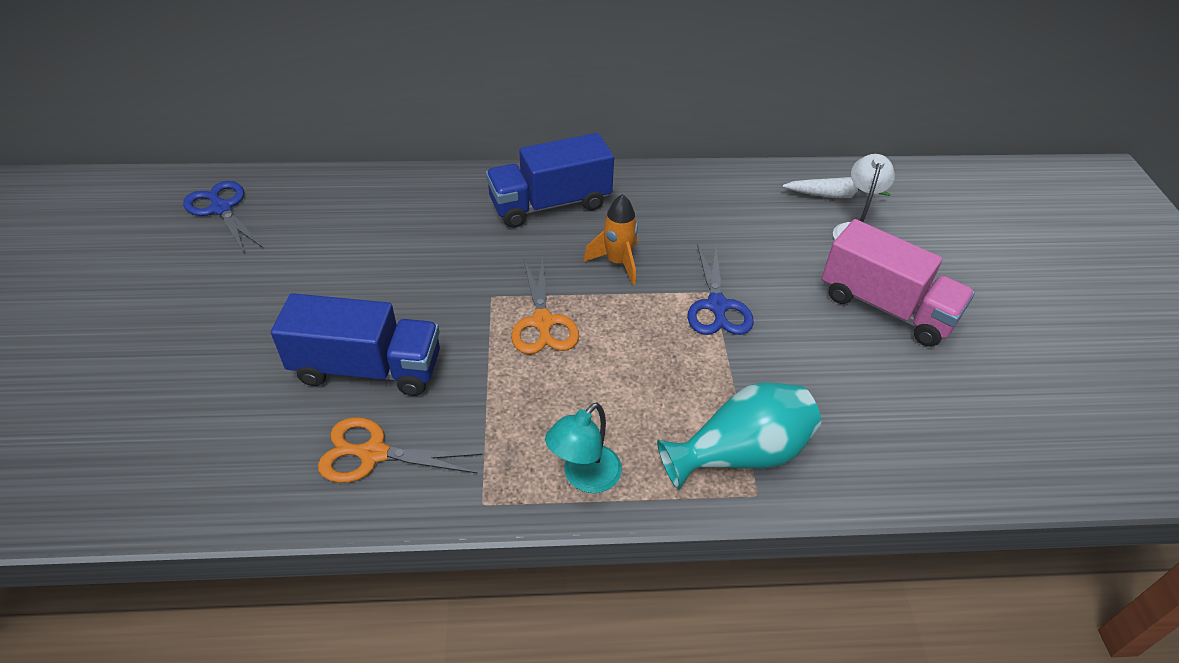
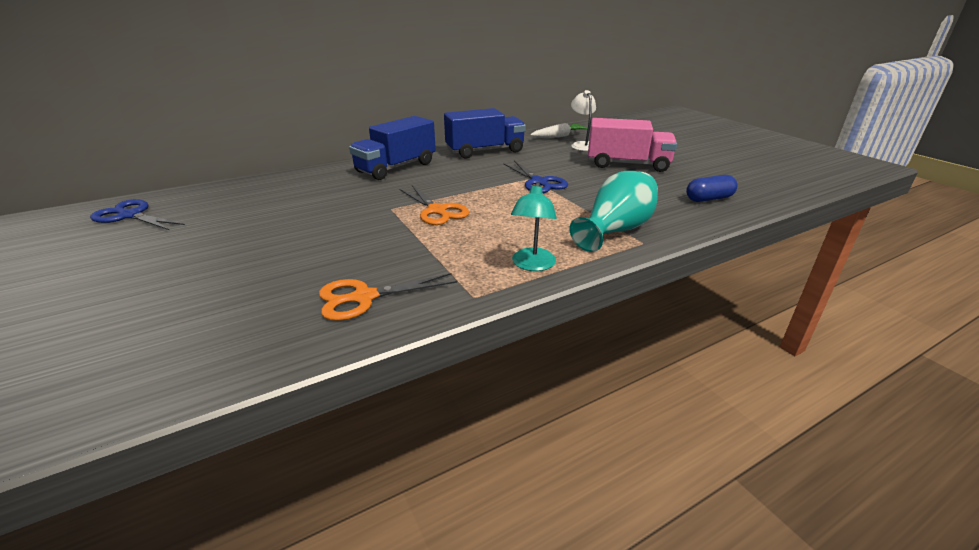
camera: 25 degrees left, 15 degrees down
blue truck [271,293,440,396] -> blue truck moved to [444,108,526,159]
orange rocket [583,194,638,285] -> none
none -> blue capsule [686,175,737,202]

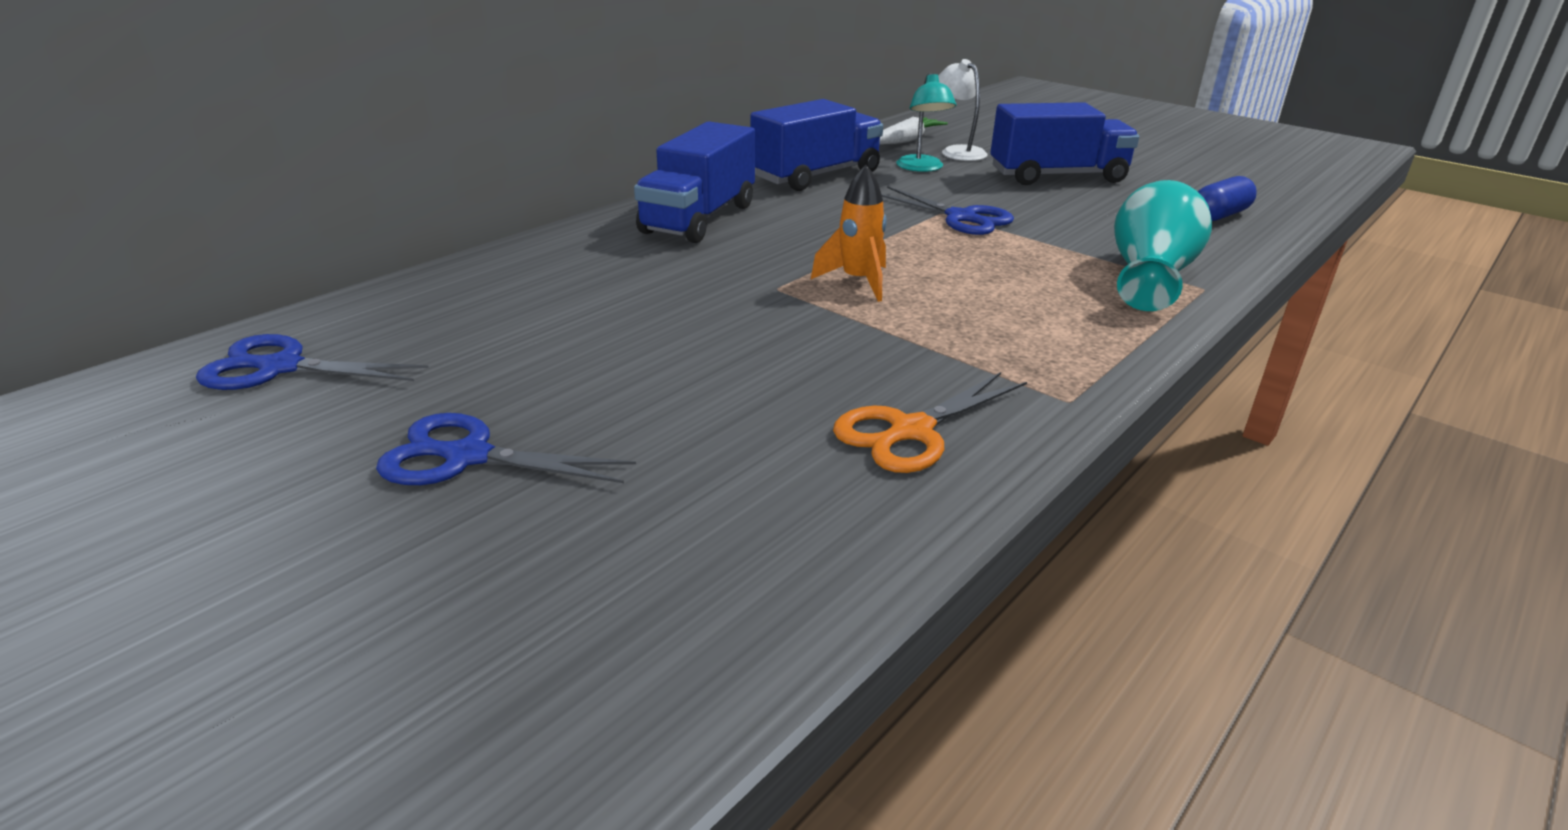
camera: 20 degrees left, 0 degrees up
orange scissors [400,185,469,225] -> orange rocket [811,165,887,302]
turquoise lamp [511,182,557,271] -> turquoise lamp moved to [896,73,956,172]
pink truck [588,118,677,172] -> blue truck [990,102,1139,185]
none -> blue scissors [376,413,636,485]

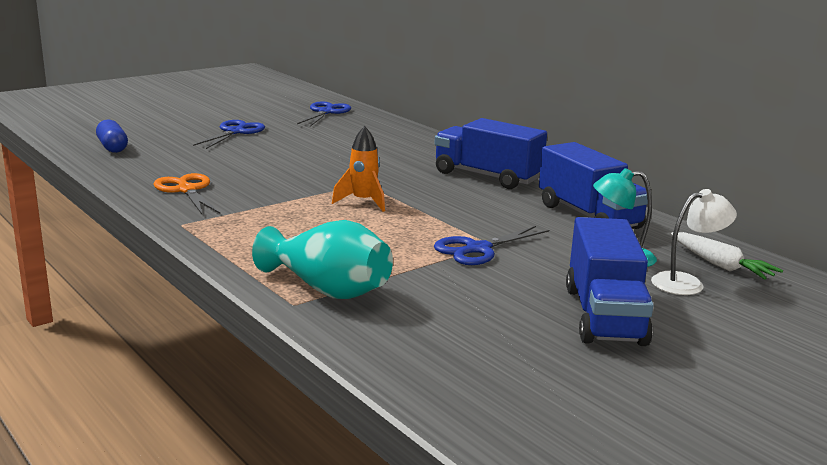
camera: 100 degrees right, 10 degrees down
blue capsule [1198,176,1257,221] -> blue capsule moved to [96,119,128,153]

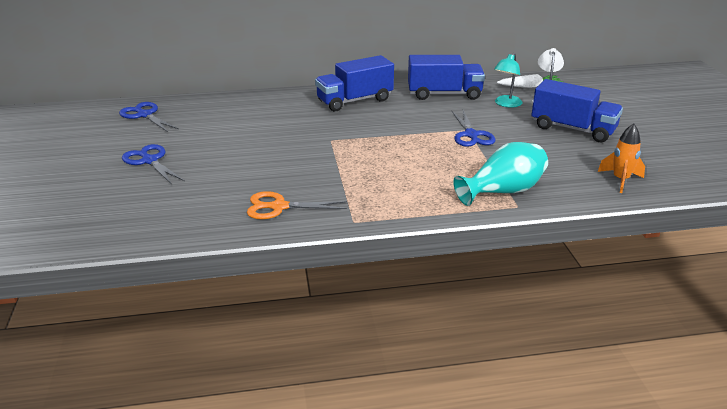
camera: 60 degrees left, 10 degrees up
blue capsule [96,119,128,153] -> none
orange rocket [332,126,385,212] -> orange rocket moved to [598,124,645,193]

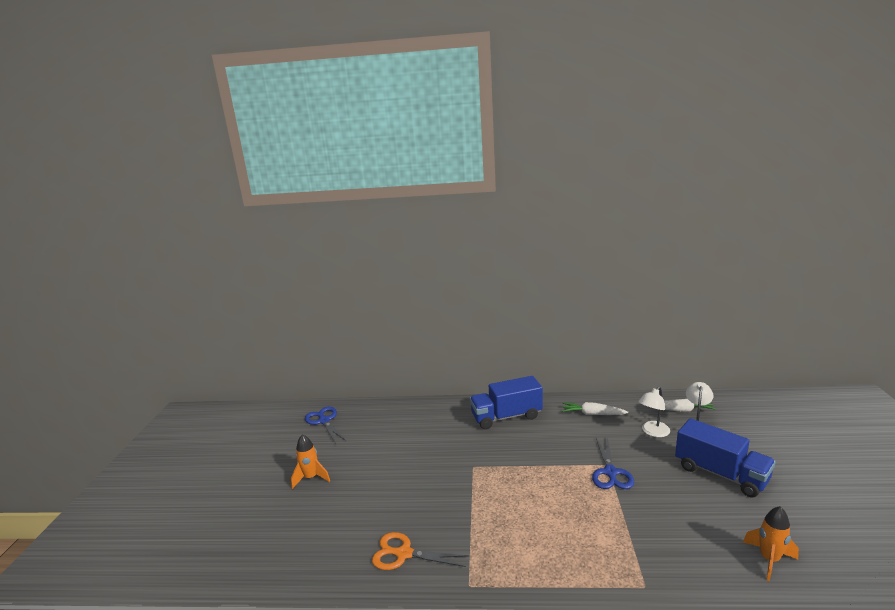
camera: 15 degrees right, 10 degrees down
blue scissors [122,144,185,185] -> orange rocket [291,434,330,489]
blue truck [408,55,485,100] -> white carrot [562,402,628,415]
turquoise vase [453,142,548,206] -> none
turquoise lamp [494,53,522,108] -> white lamp [638,387,670,437]

